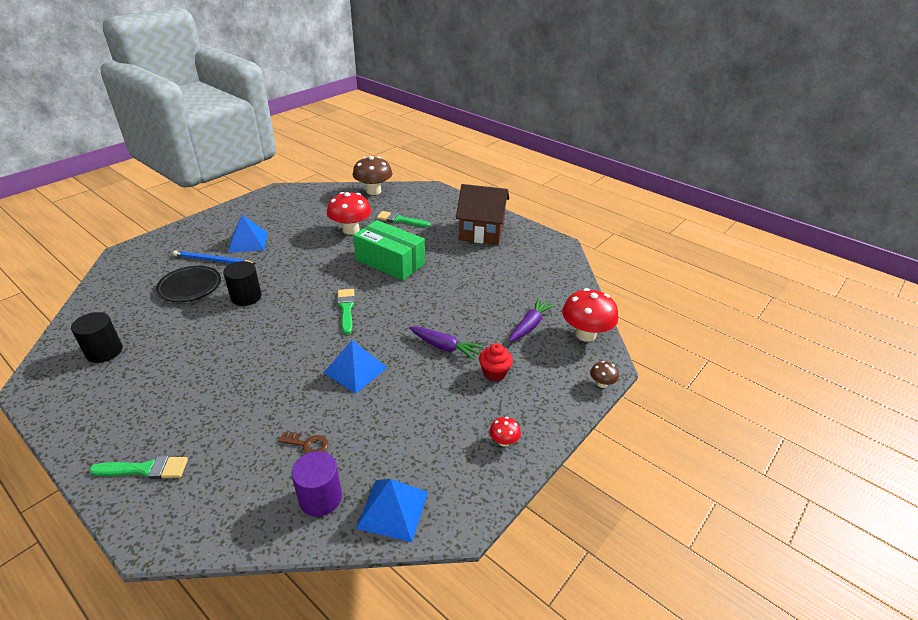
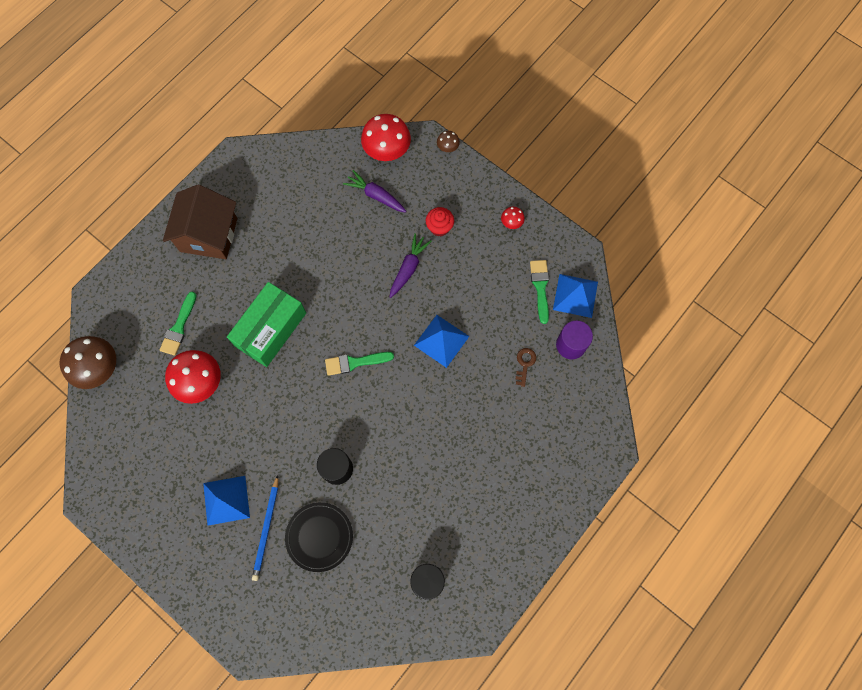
camera: 90 degrees left, 35 degrees up
green brush [89,456,188,479] -> green brush moved to [530,260,549,324]

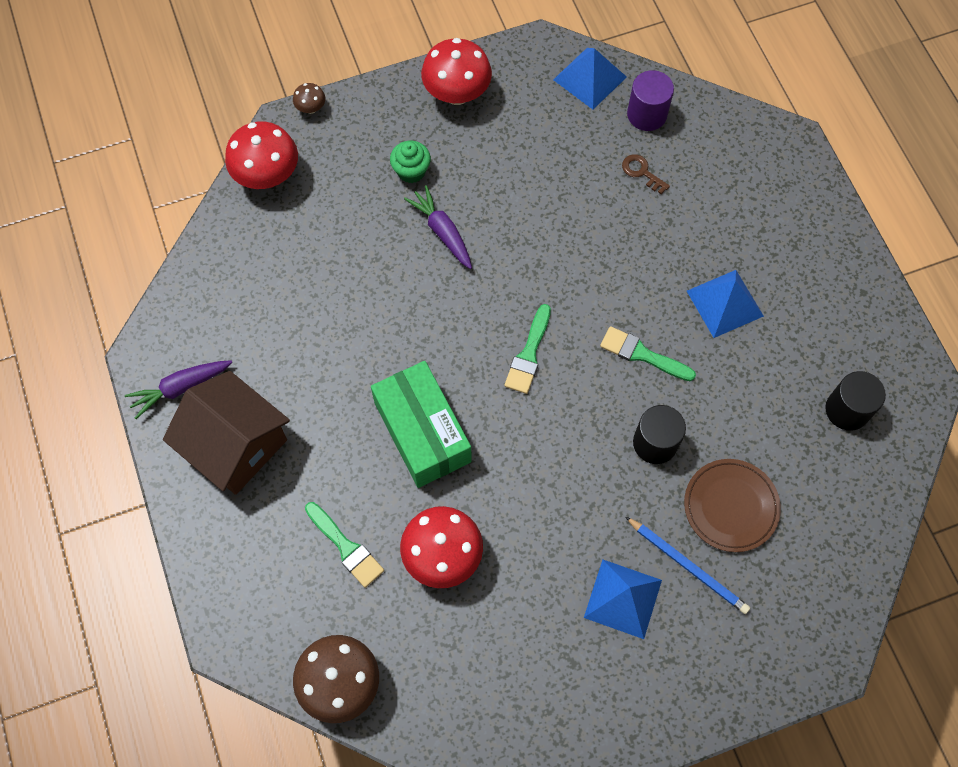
camera: 60 degrees left, 5 degrees down
black plate [285,502,353,572] -> brown plate [684,459,781,552]
purple carrot [343,170,407,213] -> purple carrot moved to [125,360,232,419]
blue pyramid [414,315,469,368] -> blue pyramid moved to [687,270,764,338]
red cupcake [426,207,454,237] -> green cupcake [390,141,431,183]
red mushroom [501,207,525,229] -> red mushroom [421,38,492,105], size x2.14
green brush [530,260,549,324] -> green brush moved to [600,326,696,381]

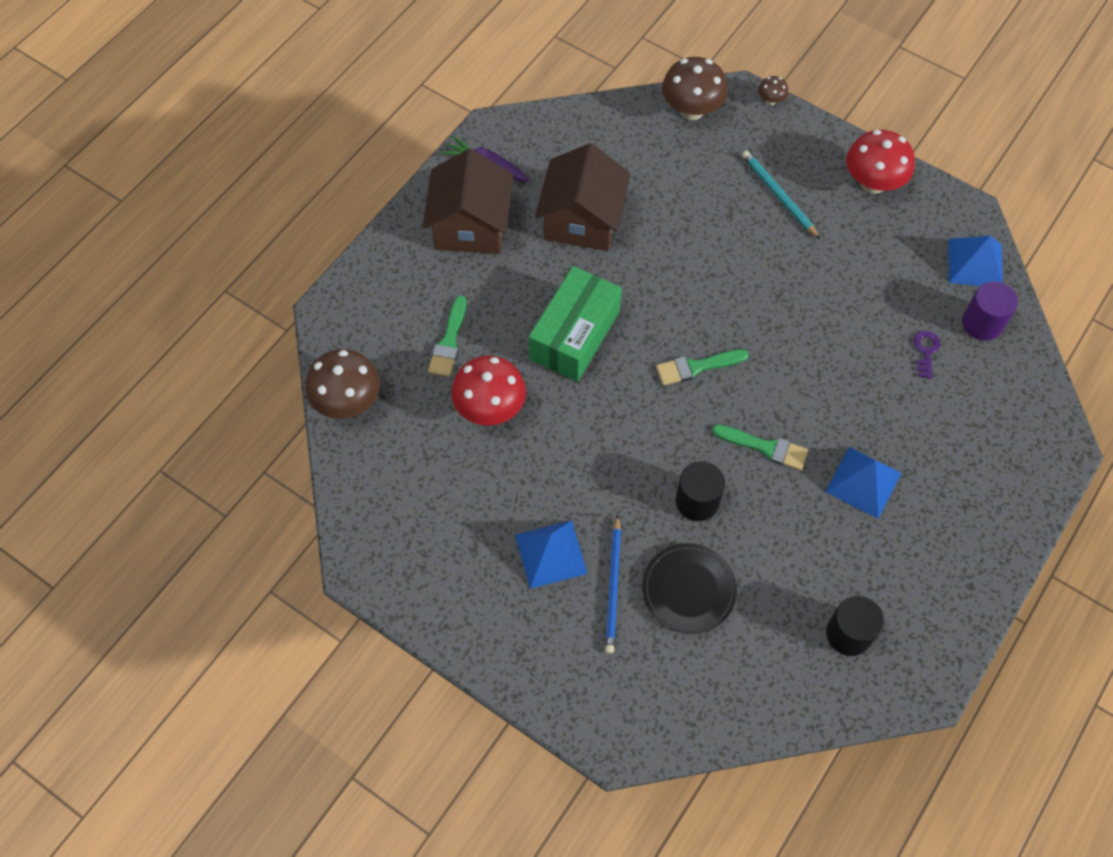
camera: 55 degrees right, 5 degrees down
red mushroom [225,121,298,189] -> brown mushroom [662,57,728,120]
green cupcake [390,141,431,183] -> turquoise pencil [742,150,820,239]
purple carrot [404,185,472,269] -> none
green brush [600,326,696,381] -> green brush turned 120 degrees clockwise [712,424,809,470]
brown key [622,154,670,194] -> purple key [913,331,940,379]
brown plate [684,459,781,552] -> black plate [642,543,737,634]
none -> brown house [535,143,631,251]

